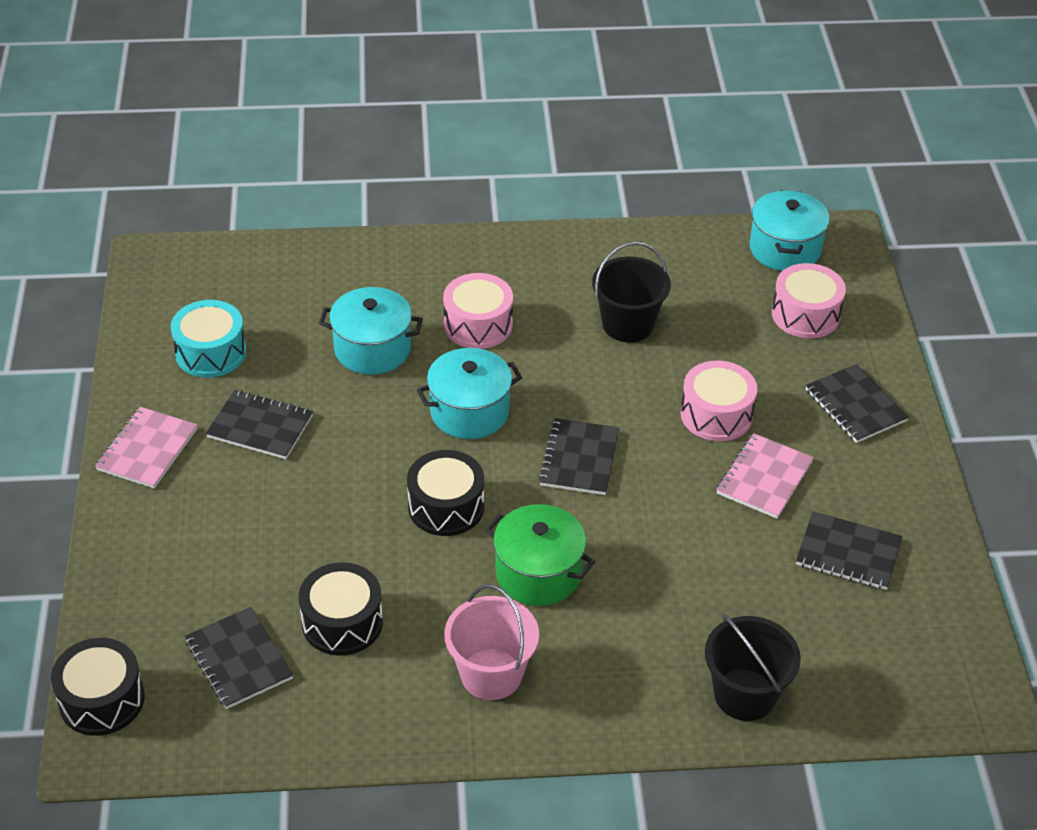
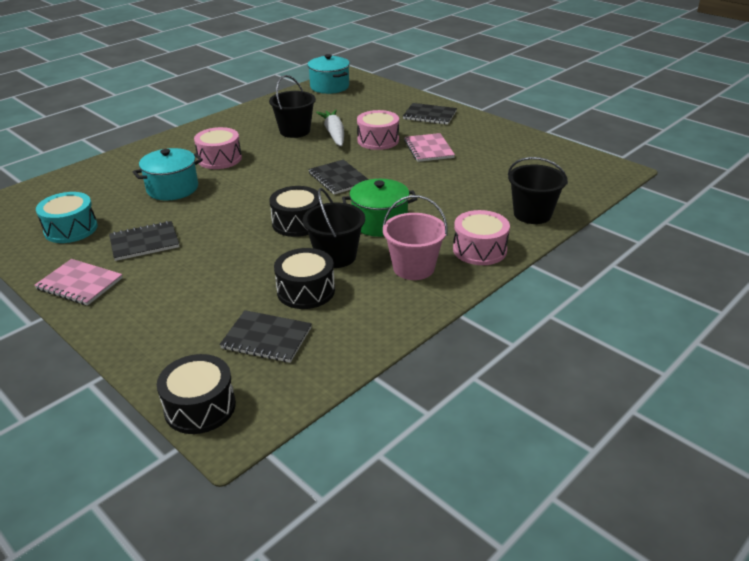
camera: 40 degrees left, 10 degrees down
pink notebook [95,407,197,488] -> pink notebook turned 45 degrees counterclockwise [34,259,123,306]
turquoise pot [417,348,522,439] -> none
pink drum [772,263,846,338] -> pink drum moved to [453,210,510,265]
black notebook [796,511,902,590] -> none
none -> black bucket [303,188,365,268]
none -> white carrot [316,110,344,146]

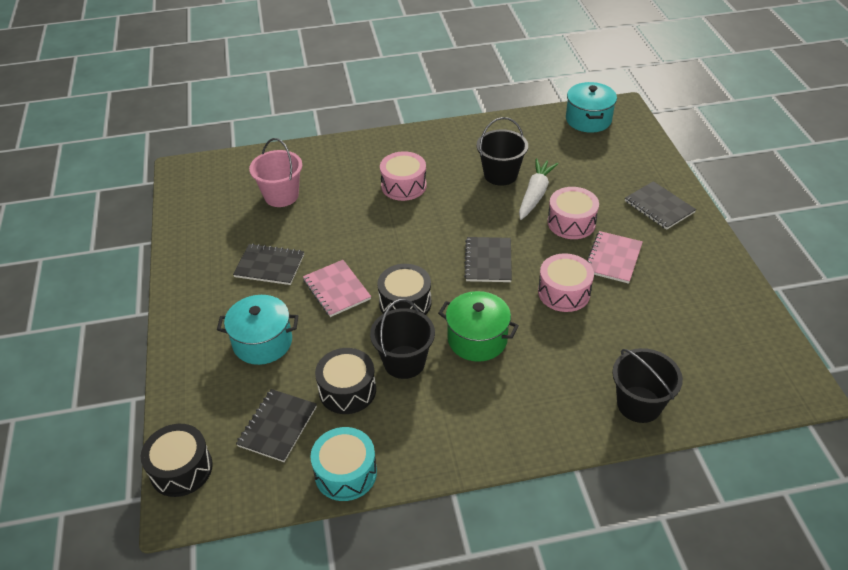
camera: 35 degrees right, 10 degrees up
pink notebook [34,259,123,306] -> pink notebook moved to [303,260,371,317]
turquoise drum [36,192,98,243] -> turquoise drum moved to [310,427,377,501]
turquoise pot [133,148,203,200] -> turquoise pot moved to [217,295,298,365]
black notebook [220,310,312,363] -> black notebook turned 60 degrees clockwise [236,389,317,462]
pink bucket [383,195,448,280] -> pink bucket moved to [249,138,302,207]
pink drum [453,210,510,265] -> pink drum moved to [538,253,594,312]

